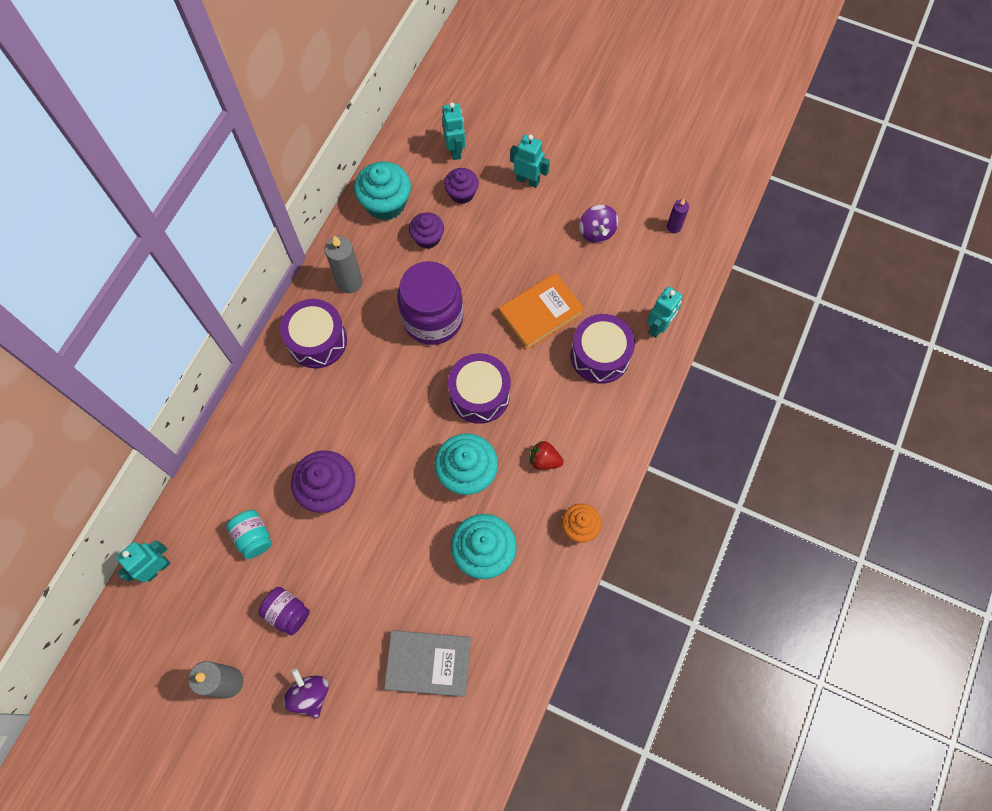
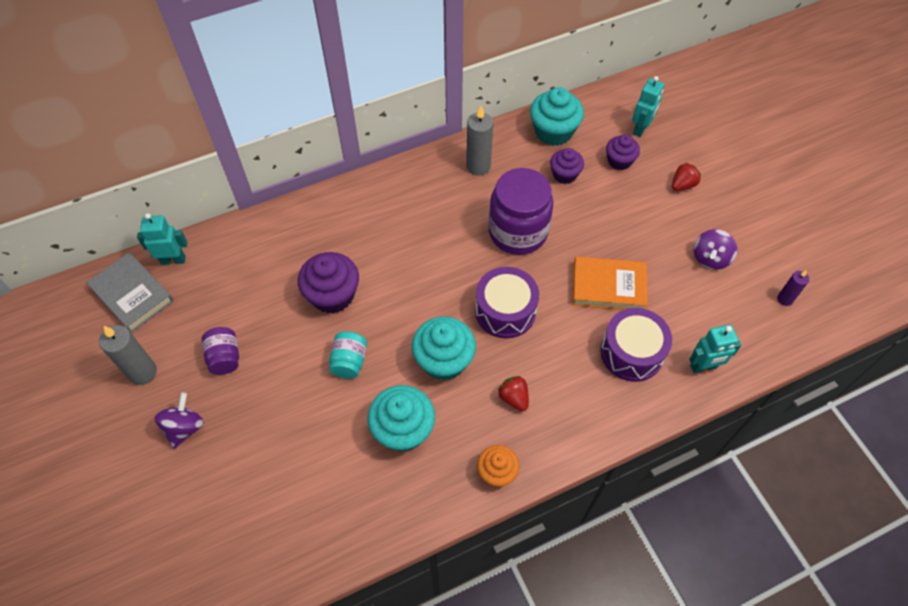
camera: 40 degrees right, 10 degrees down
turquoise jar [226,510,272,559] -> turquoise jar moved to [329,331,367,379]
purple drum [280,299,347,368] -> none
grey book [384,630,471,697] -> grey book moved to [86,252,174,333]
turquoise robot [510,134,550,188] -> red strawberry [672,163,701,191]

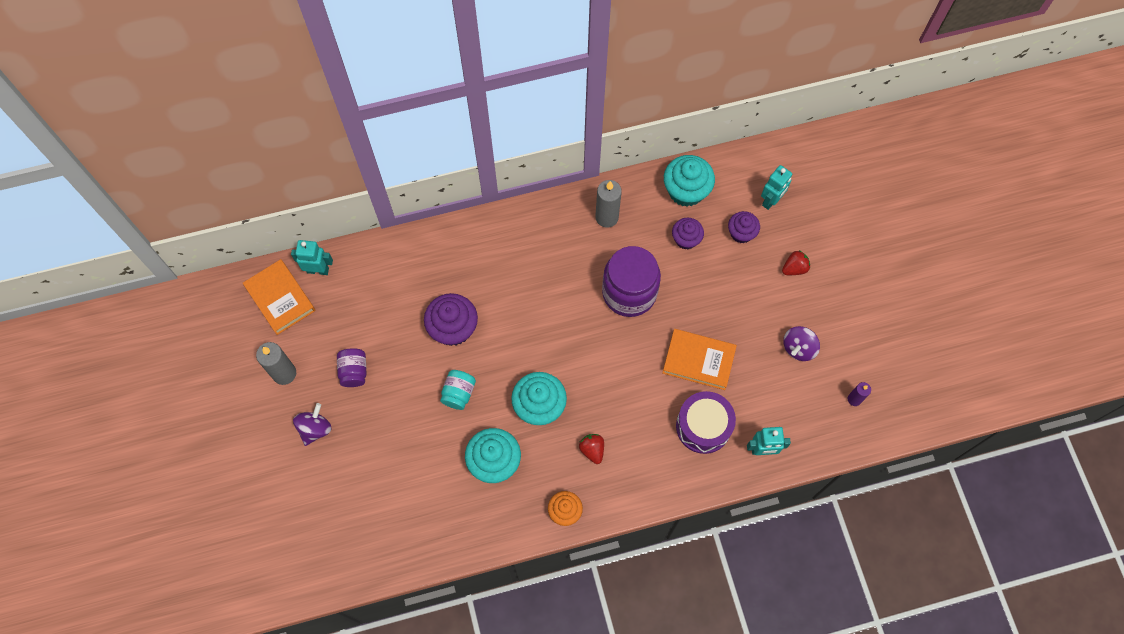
camera: 10 degrees right, 10 degrees up
grey book [86,252,174,333] -> orange book [243,259,315,335]
purple drum [475,267,539,338] -> none

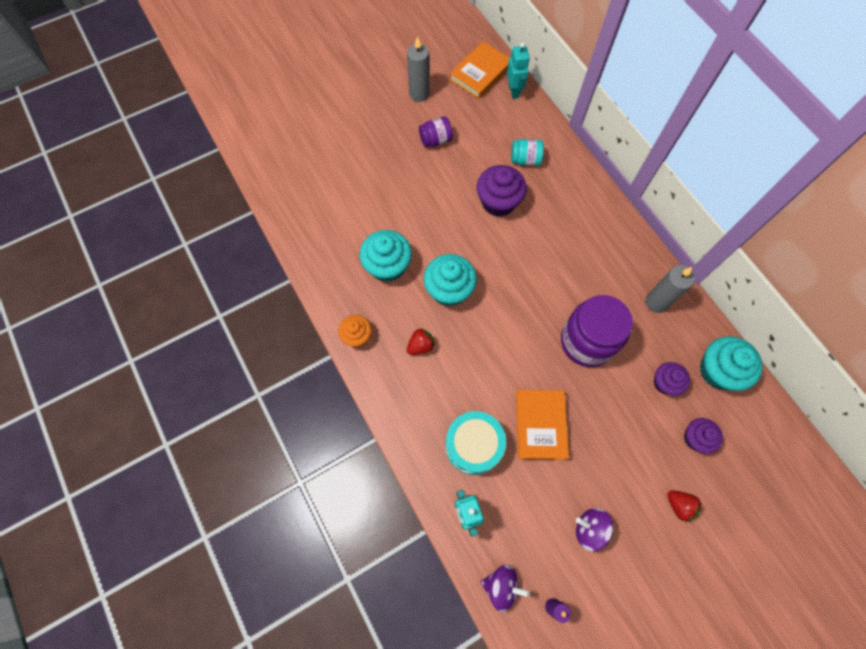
camera: 75 degrees right, 0 degrees up
purple spinning top [293,403,332,446] -> purple spinning top moved to [481,564,530,612]
turquoise jar [440,370,476,410] -> turquoise jar moved to [511,139,544,166]
purple drum [676,391,736,454] -> turquoise drum [445,411,506,475]
turquoise robot [761,165,792,210] -> none

